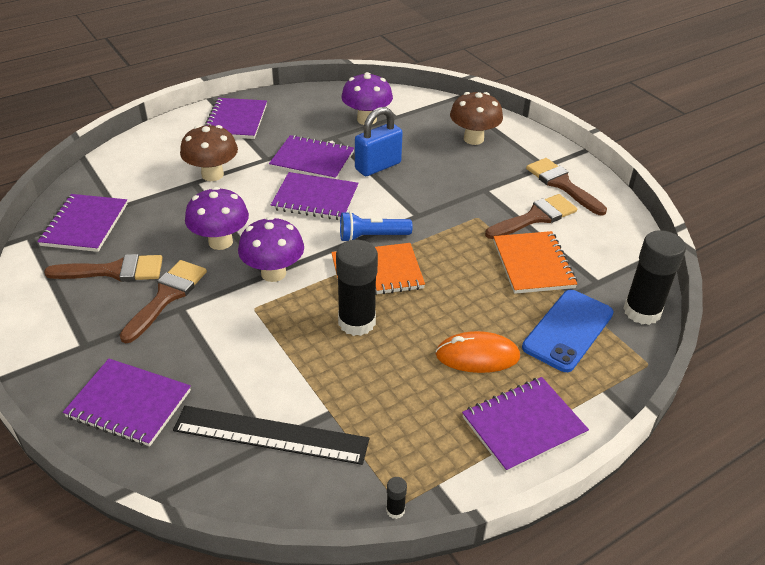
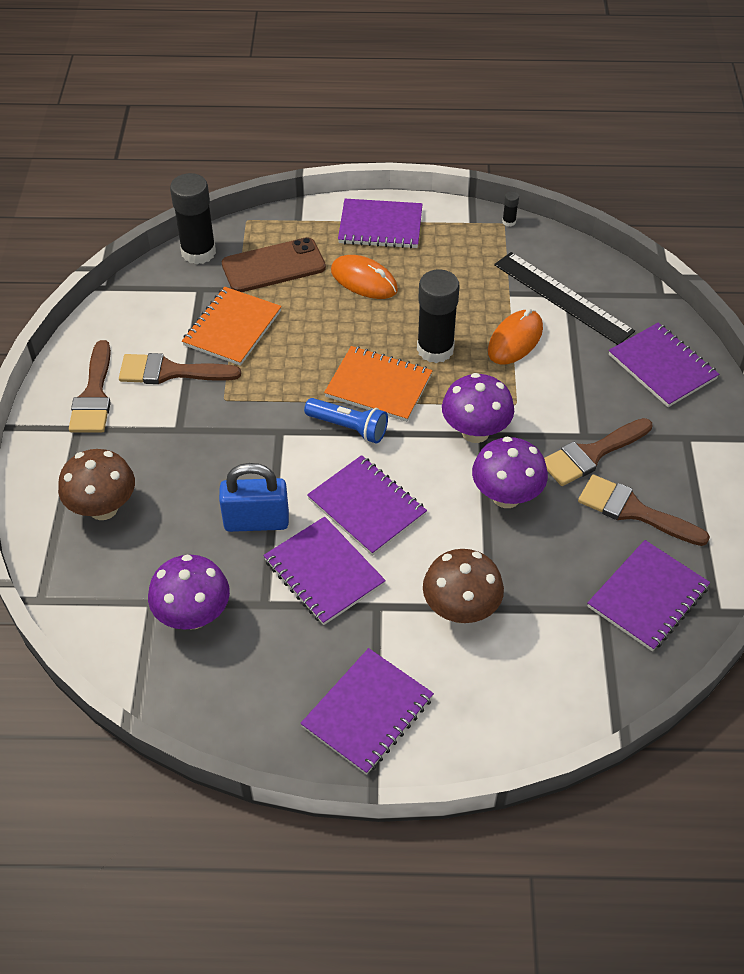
camera: 145 degrees left, 10 degrees up
blue phone [522,290,613,372] -> brown phone [222,237,326,292]
none -> orange mouse [488,309,543,365]

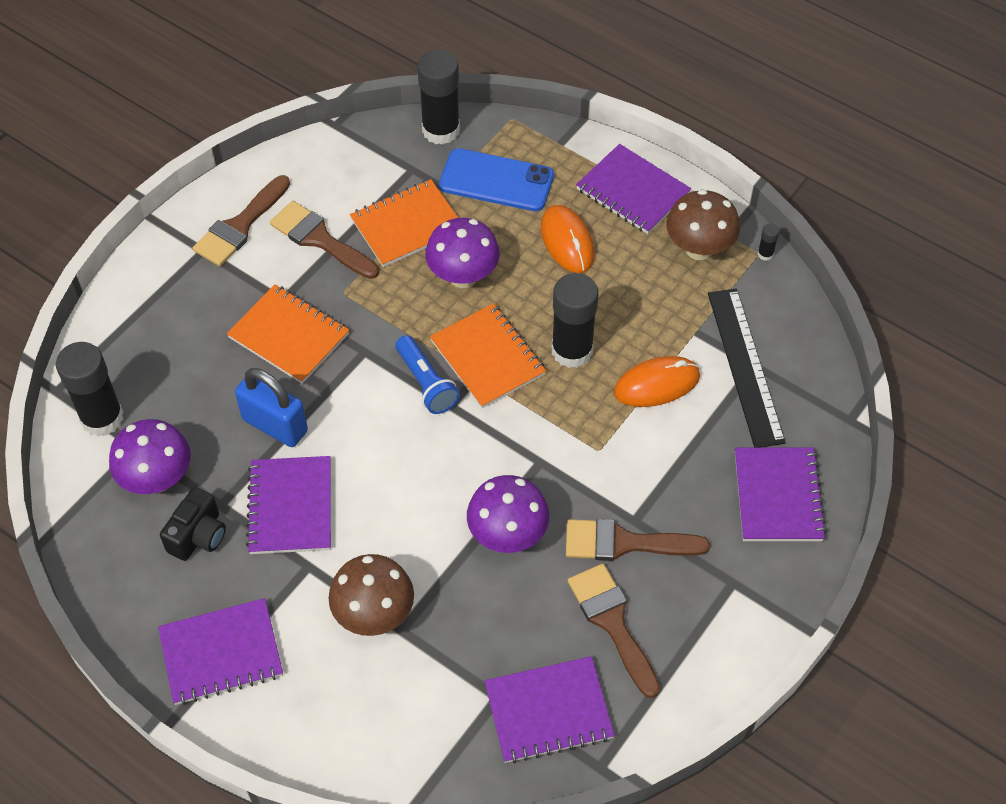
camera: 35 degrees right, 5 degrees up
brown mushroom [58,449,135,520] -> brown mushroom moved to [666,189,740,260]
brown phone [222,237,326,292] -> blue phone [439,148,554,211]
purple notebook [307,455,427,556] -> none
purple mushroom [442,373,514,443] -> purple mushroom moved to [425,218,500,288]
none -> black glue stick [56,342,124,437]
none -> black camera [160,487,226,561]
none -> orange notebook [227,284,349,384]

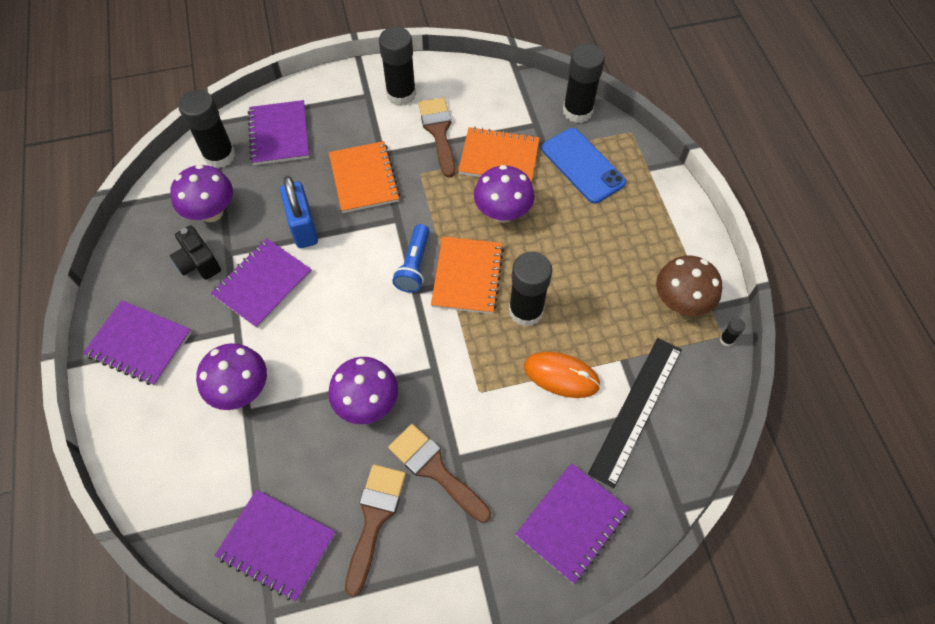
camera: 40 degrees right, 5 degrees up
black camera [160,487,226,561] -> black camera turned 75 degrees clockwise [170,225,221,280]
brown brush [193,175,290,266] -> black glue stick [379,27,416,106]
brown mushroom [329,554,414,636] -> purple mushroom [196,343,267,410]
orange mouse [541,205,594,273] -> none
purple notebook [576,144,691,234] -> purple notebook moved to [248,100,309,165]

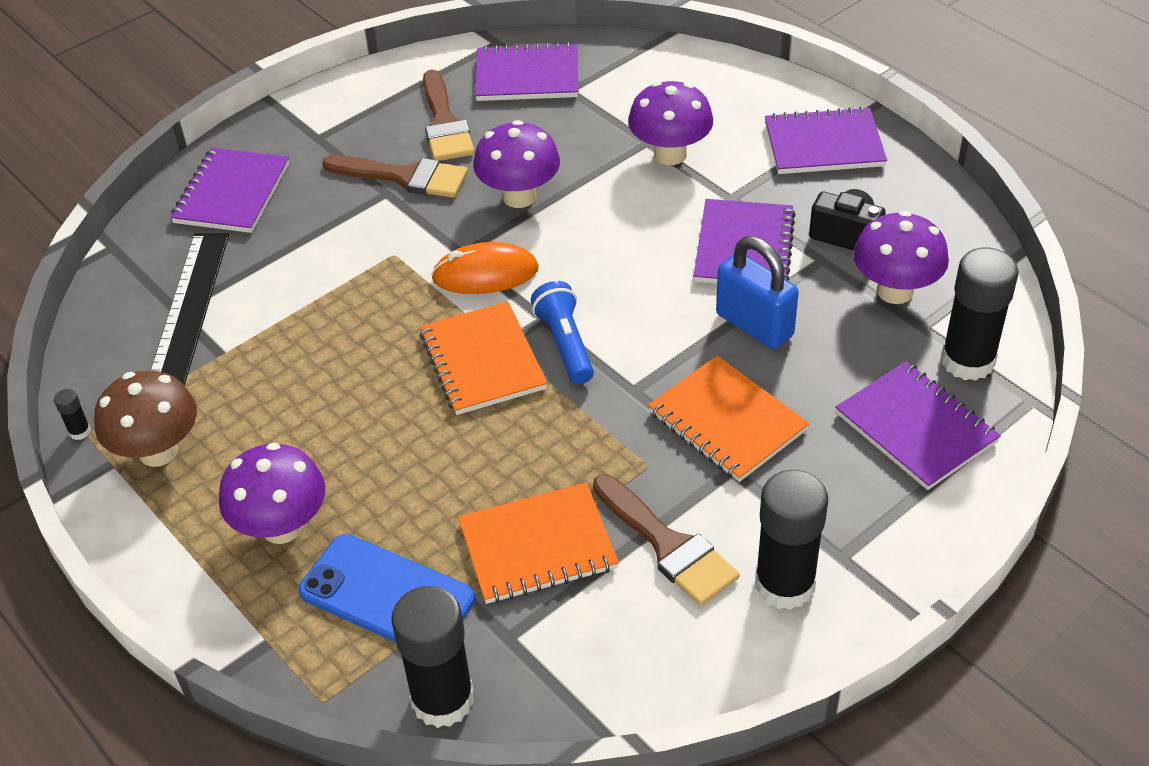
camera: 155 degrees right, 15 degrees down
purple mushroom [474,165,535,223] -> purple mushroom moved to [219,442,325,544]
black glue stick [509,252,552,326] -> none
orange mouse [524,352,601,398] -> orange mouse moved to [431,242,539,294]

